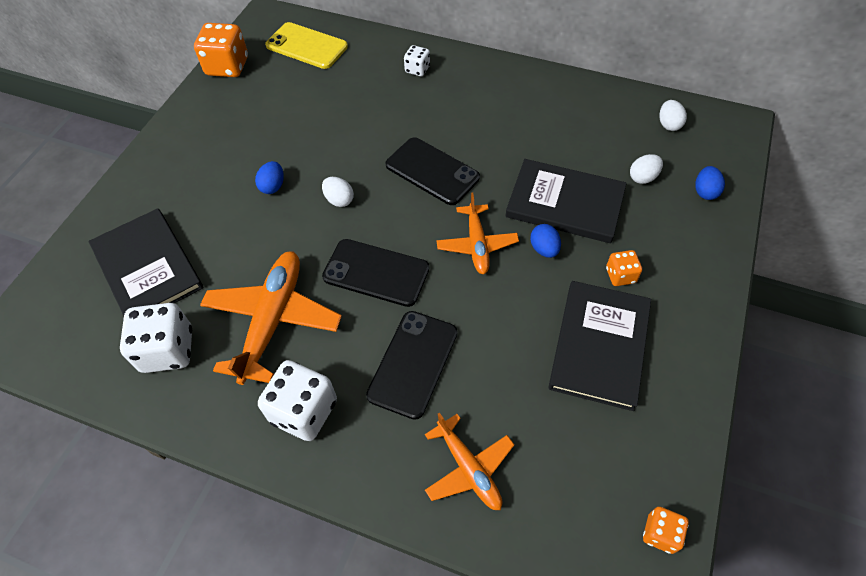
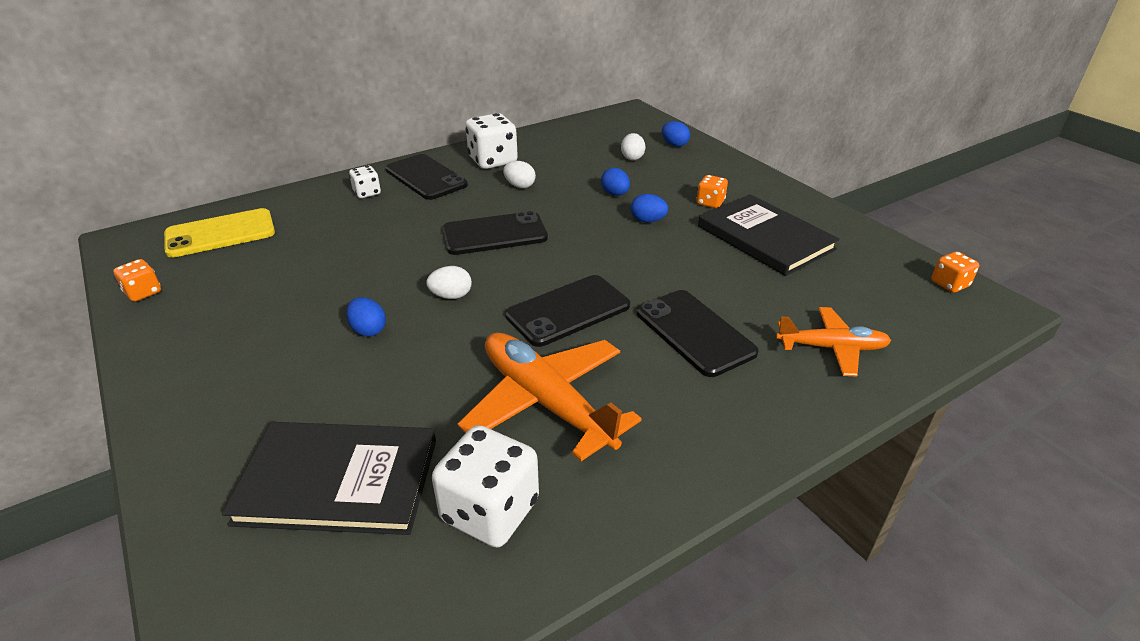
camera: 55 degrees left, 20 degrees down
orange dice [194,23,248,77] -> orange dice [113,259,161,302], size x0.54
white dice [258,360,337,441] -> white dice moved to [465,113,518,169]
orange plane [436,193,519,274] -> none
black book [505,159,627,243] -> blue egg [601,168,630,196]
white egg [659,100,687,131] -> white egg moved to [503,161,536,188]
none -> black phone [386,154,468,200]

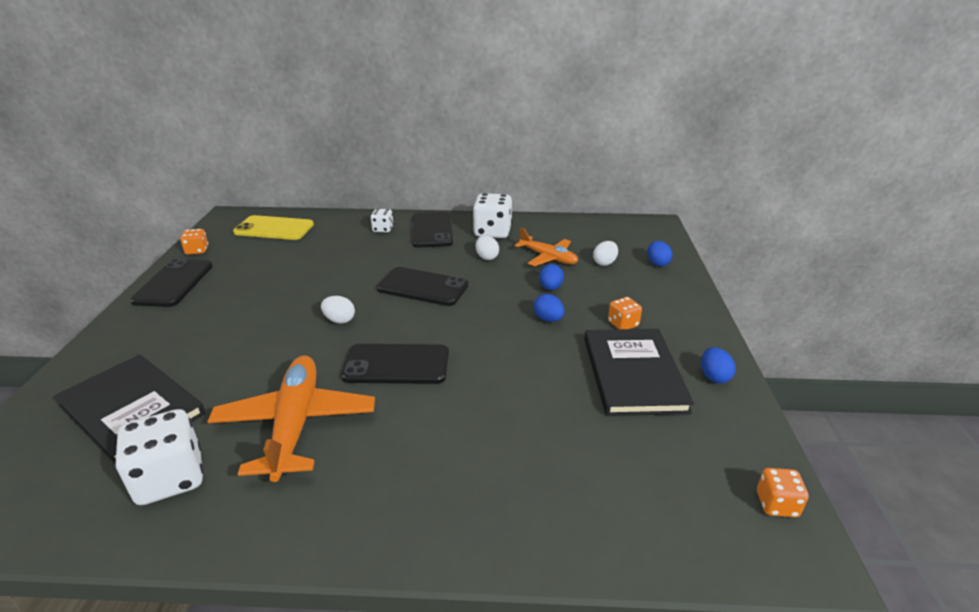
camera: 35 degrees right, 5 degrees down
blue egg [346,297,386,337] -> blue egg moved to [701,347,736,383]
black phone [637,290,759,377] -> black phone moved to [130,259,213,307]
orange plane [776,307,891,377] -> orange plane moved to [515,228,578,266]

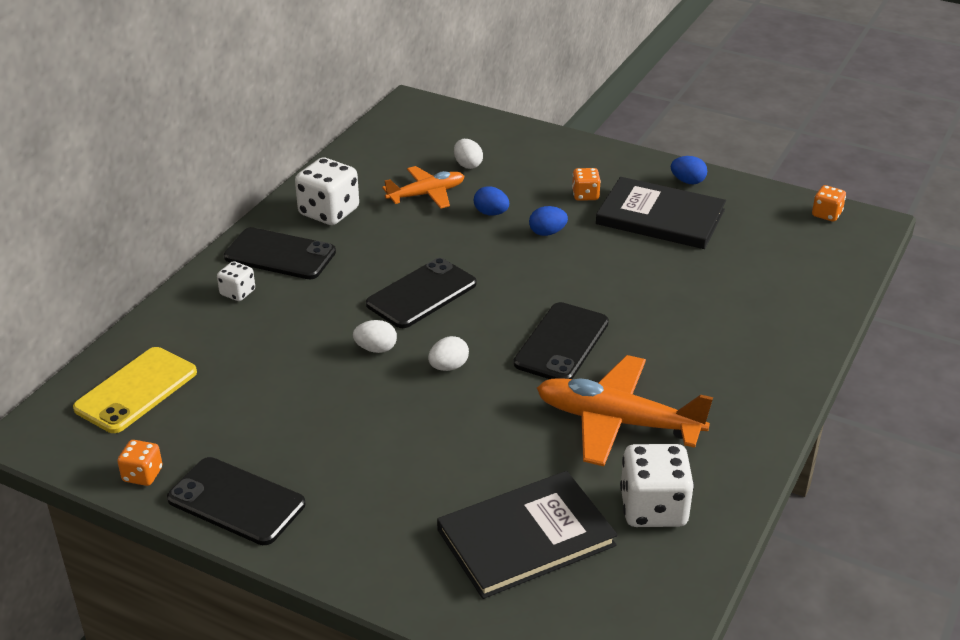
camera: 65 degrees left, 5 degrees up
white egg [476,235,499,260] -> white egg moved to [353,320,397,353]
blue egg [647,241,673,266] -> none

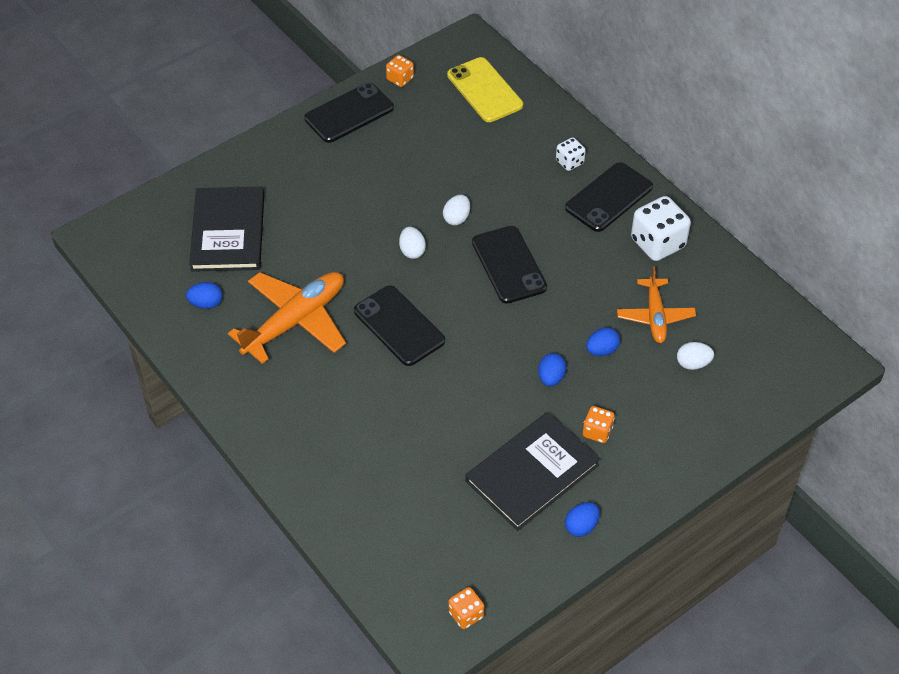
camera: 115 degrees right, 15 degrees up
white dice [620,444,694,527] -> blue egg [186,282,222,309]

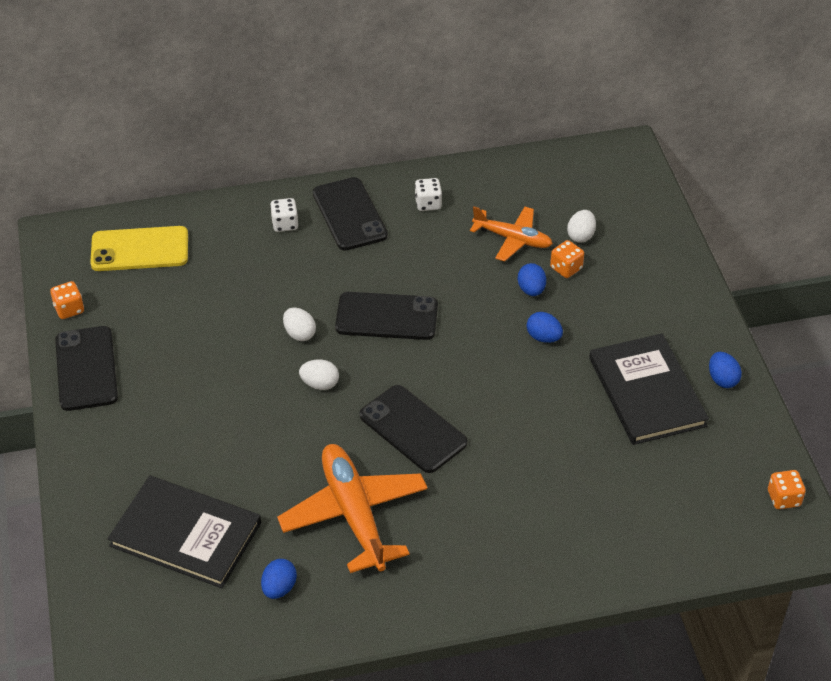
camera: 65 degrees left, 5 degrees down
black phone [354,285,445,366] -> black phone turned 60 degrees clockwise [359,385,468,473]
orange dice [583,406,615,443] -> orange dice moved to [550,240,584,278]
white dice [631,196,691,261] -> white dice [415,178,442,211], size x0.54

